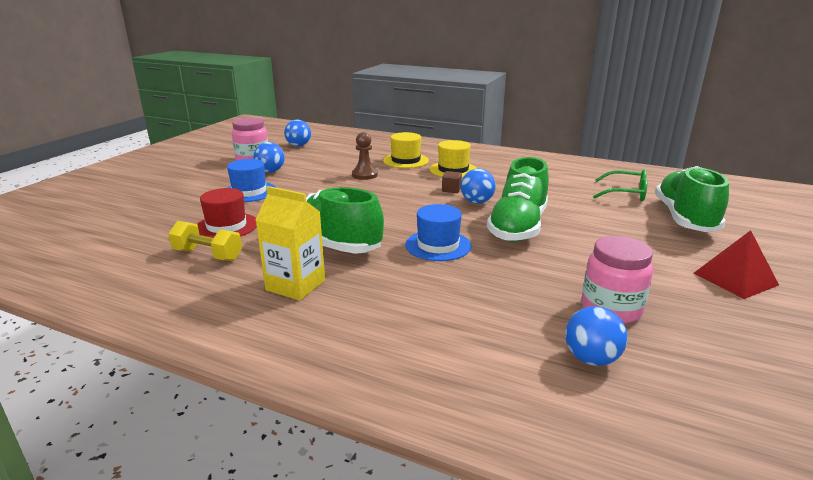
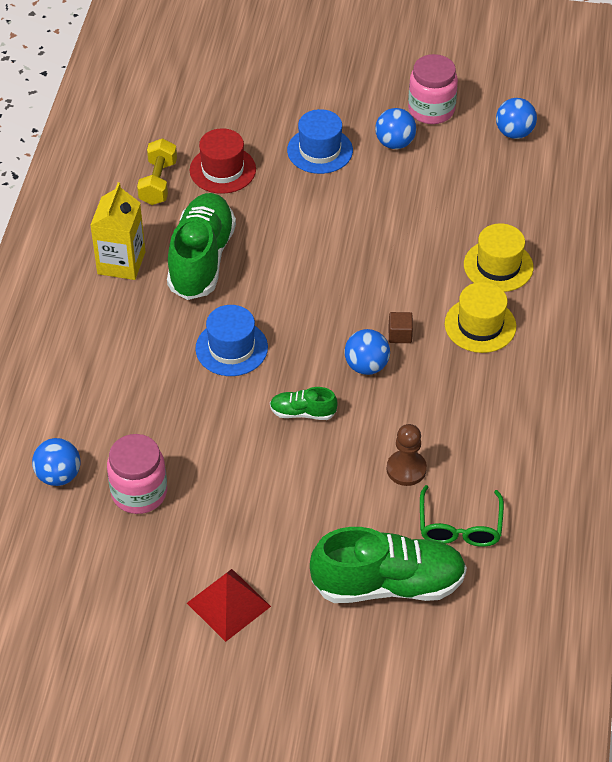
camera: 75 degrees right, 25 degrees up
brown pawn [352,132,378,180] -> brown pawn moved to [387,424,427,486]
green shoe [487,157,549,242] -> green shoe [270,387,338,420], size x0.47

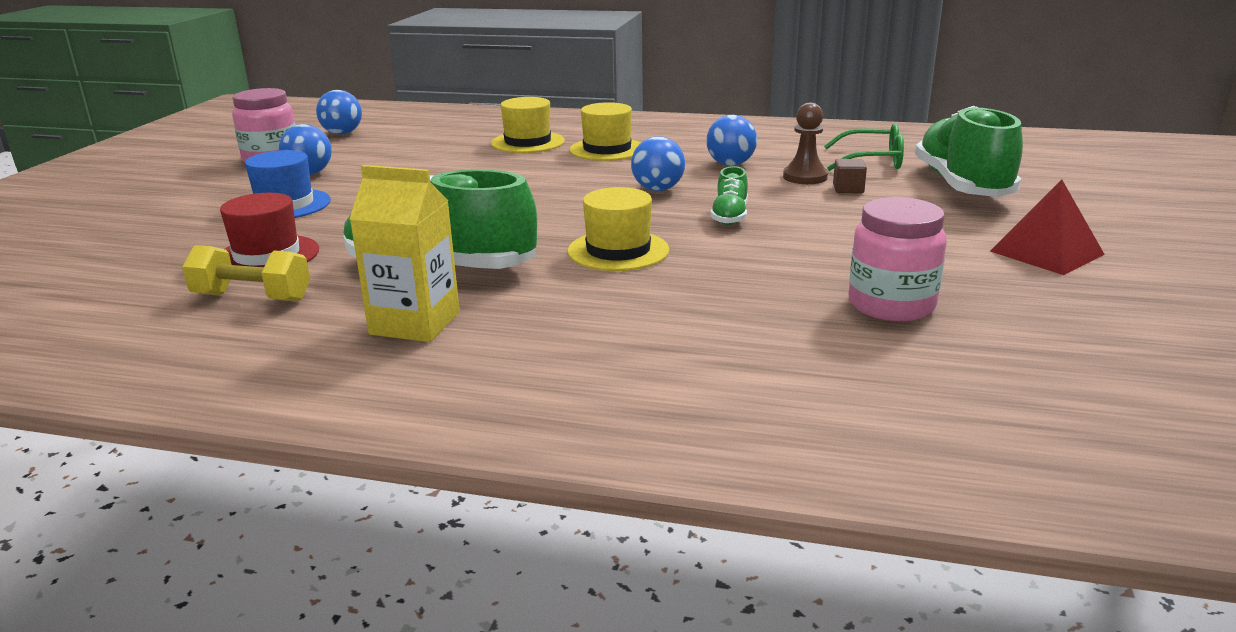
camera: 85 degrees left, 25 degrees down
blue ball [32,438,81,486] -> blue ball moved to [706,115,757,166]
blue hat [195,305,268,376] -> yellow hat [567,187,669,271]
brown cube [389,312,413,343] -> brown cube moved to [833,159,867,193]

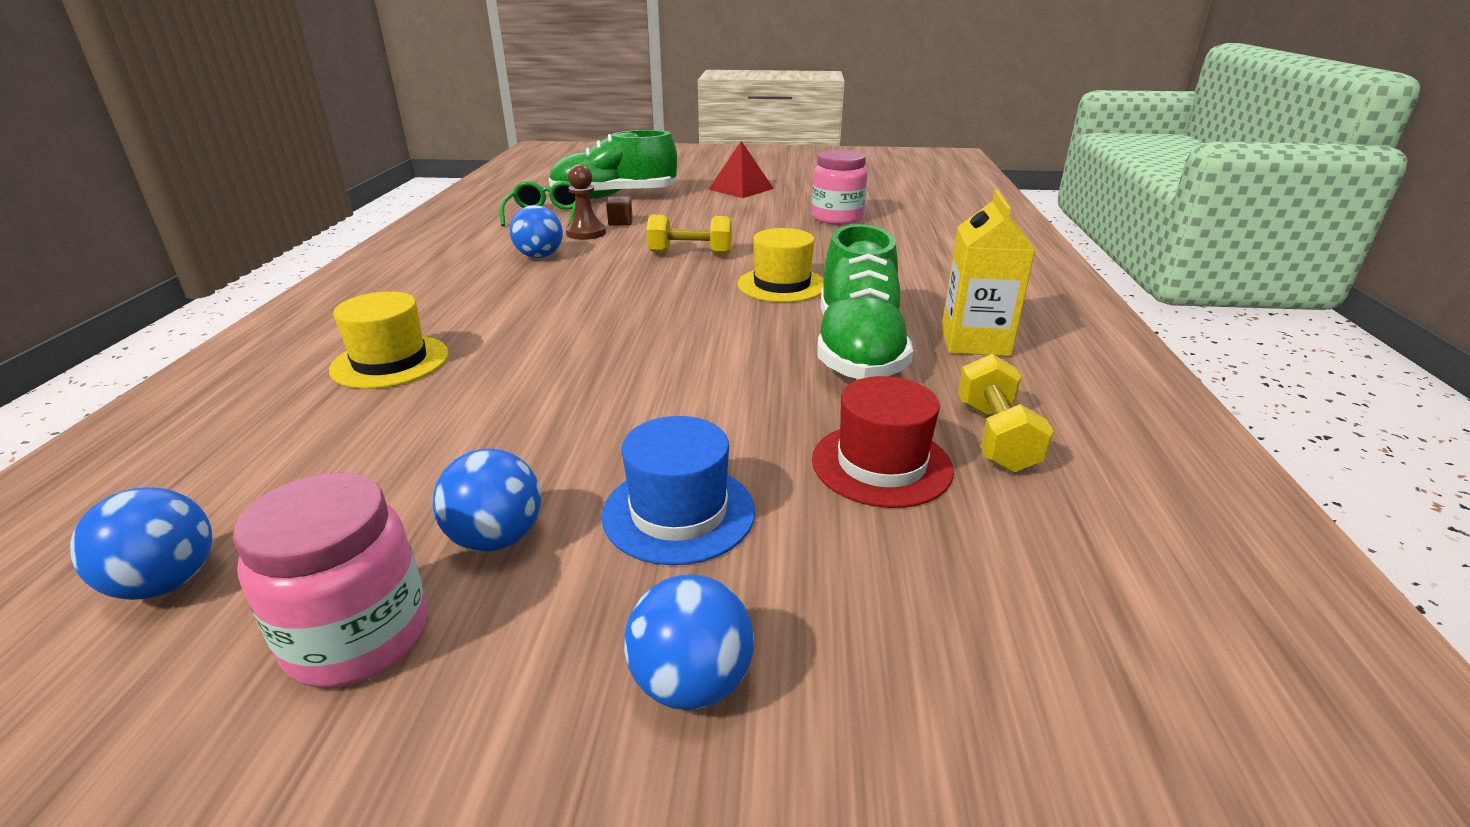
camera: 100 degrees left, 5 degrees up
yellow hat [569,102,641,161] -> none
blue ball [631,136,685,191] -> blue ball moved to [624,574,754,710]
green shoe [710,166,748,225] -> yellow dumbbell [646,215,732,255]

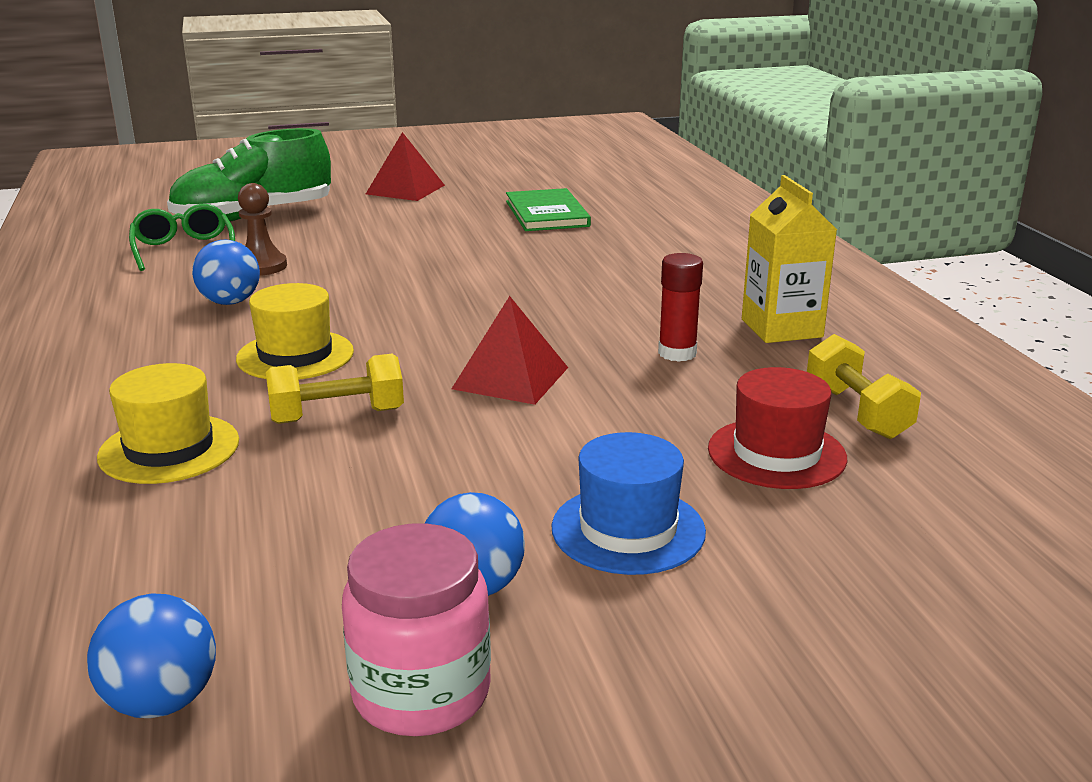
camera: 20 degrees left, 5 degrees down
brown cube [606,196,633,226] -> none
blue ball [624,574,754,710] -> none
yellow dumbbell [646,215,732,255] -> yellow dumbbell moved to [266,354,404,424]
yellow hat [737,228,824,302] -> yellow hat moved to [236,283,354,380]
pink jar [812,150,868,225] -> green book [506,188,591,231]
green shoe [817,224,913,379] -> red glue stick [658,253,703,362]
none -> red pyramid [452,296,568,405]

